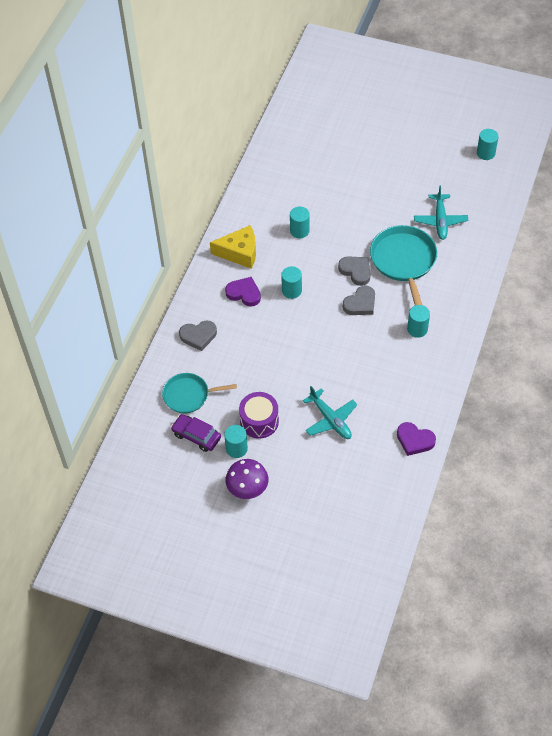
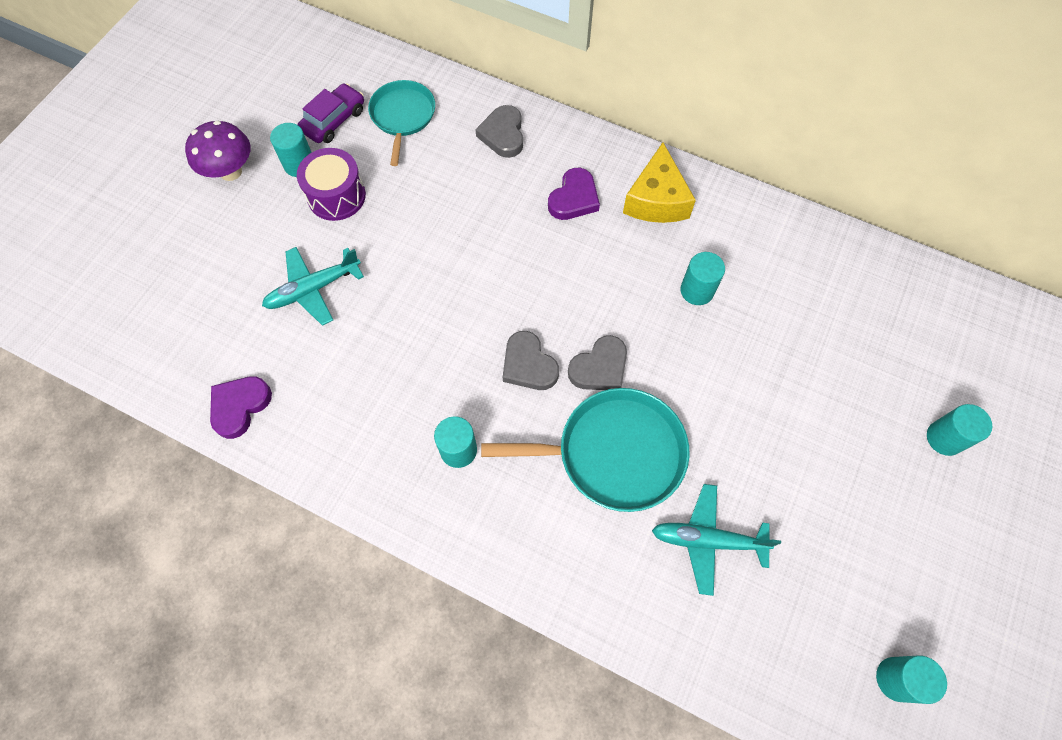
camera: 95 degrees right, 10 degrees up
turquoise cylinder [281,266,302,299] -> turquoise cylinder moved to [927,404,992,456]

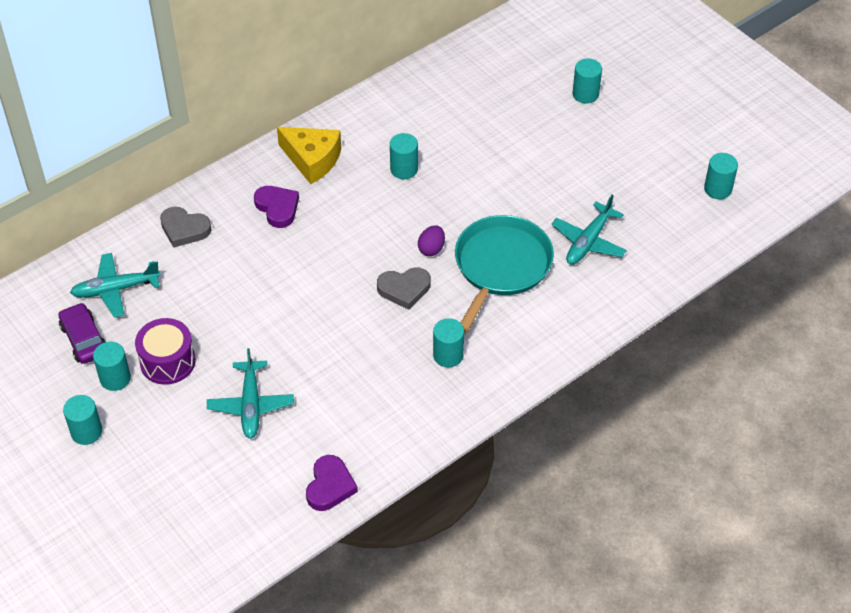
camera: 65 degrees left, 15 degrees down
purple mushroom [185,121,251,181] -> turquoise cylinder [63,395,102,445]
purple heart [210,376,272,439] -> purple heart turned 135 degrees counterclockwise [306,455,358,511]
turquoise pan [368,80,435,166] -> turquoise plane [70,253,161,318]
grey heart [568,335,627,390] -> purple egg [418,225,445,256]

